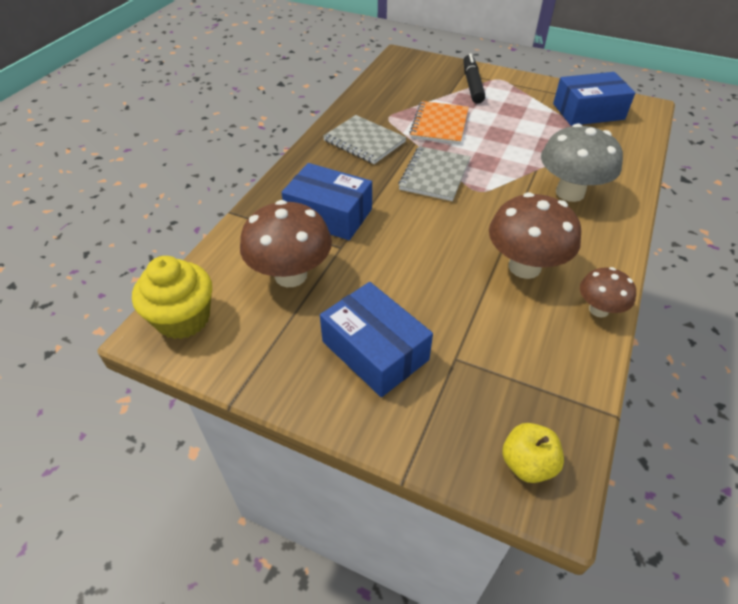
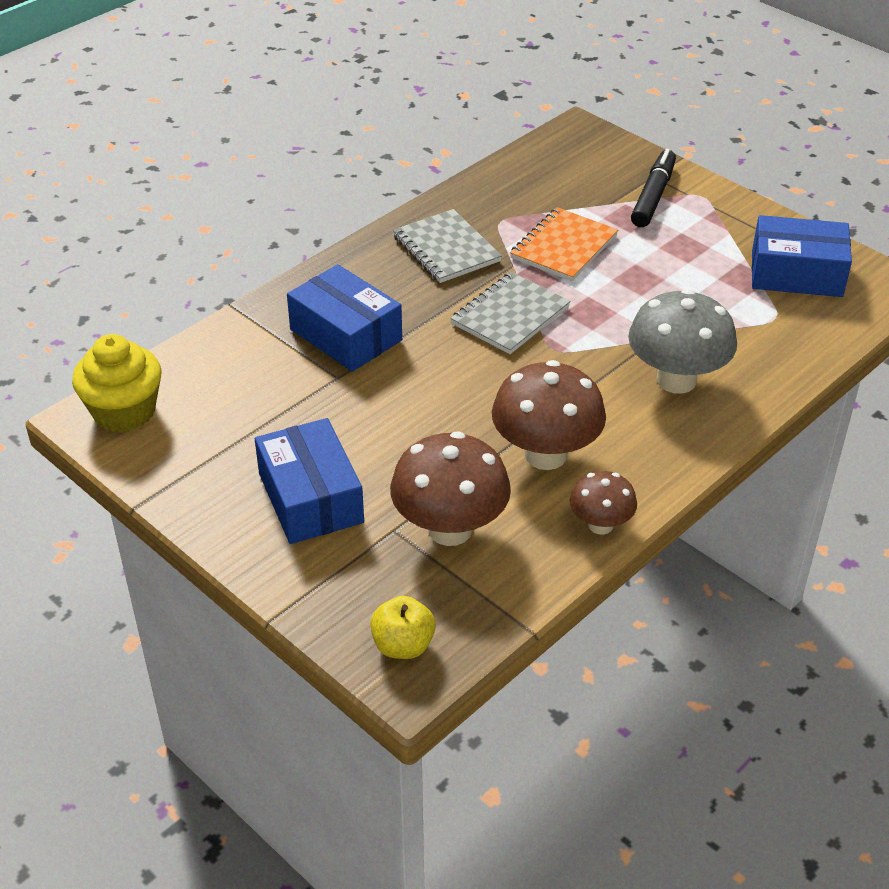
camera: 20 degrees right, 5 degrees down
brown mushroom [240,200,332,287] -> brown mushroom moved to [390,431,511,546]

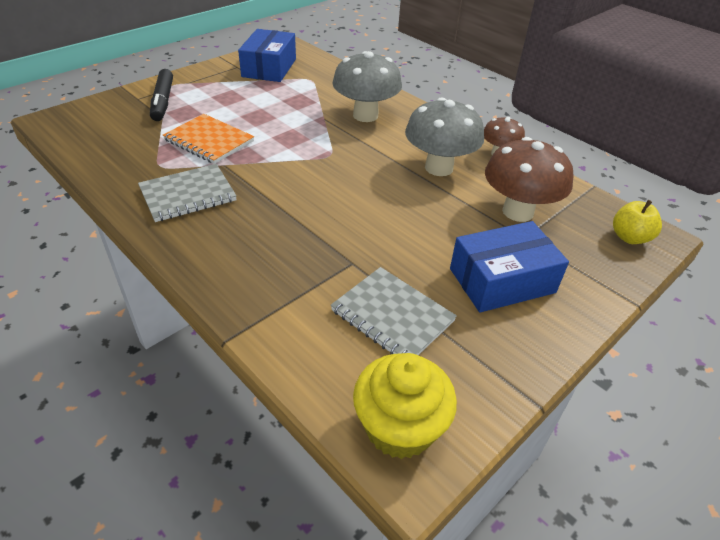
camera: 90 degrees left, 0 degrees up
blue box [287,264,402,372] -> none
grey notebook [450,272,571,354] -> grey notebook moved to [331,267,457,355]
brown mushroom [492,360,606,470] -> grey mushroom [405,97,484,176]
black marker [631,149,676,227] -> black marker turned 120 degrees counterclockwise [150,69,173,121]

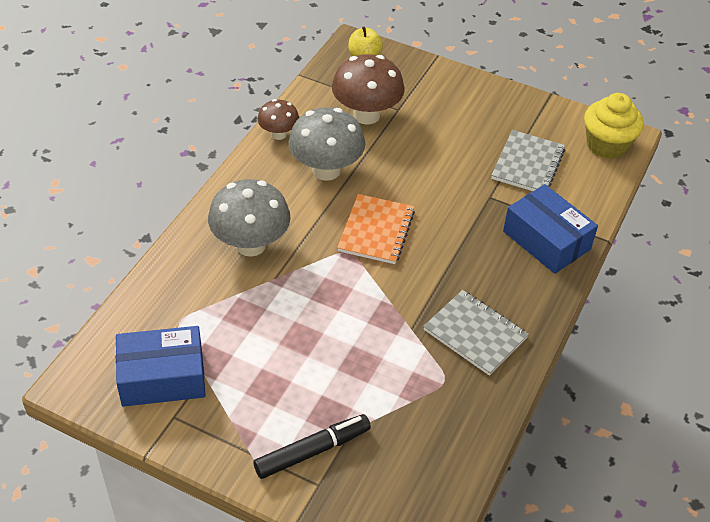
camera: 110 degrees left, 5 degrees up
orange notebook [163,114,254,164] -> orange notebook moved to [337,194,415,264]
blue box [450,221,569,312] -> blue box moved to [503,184,598,274]

